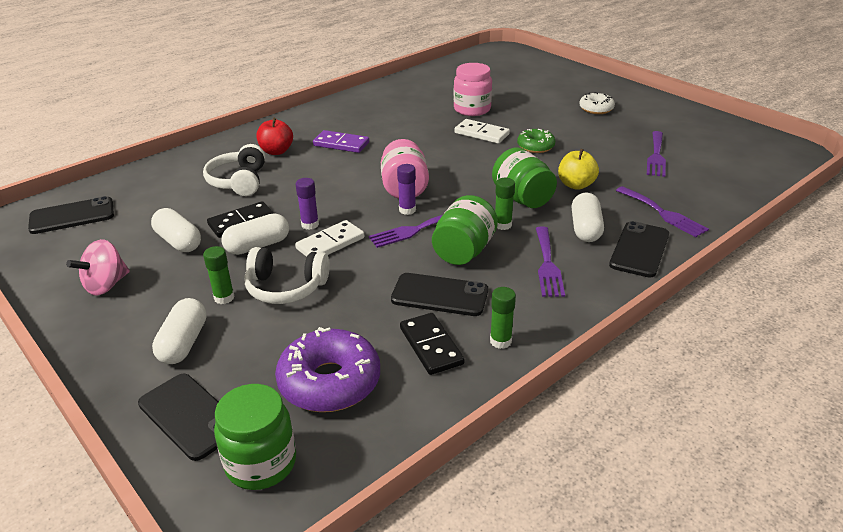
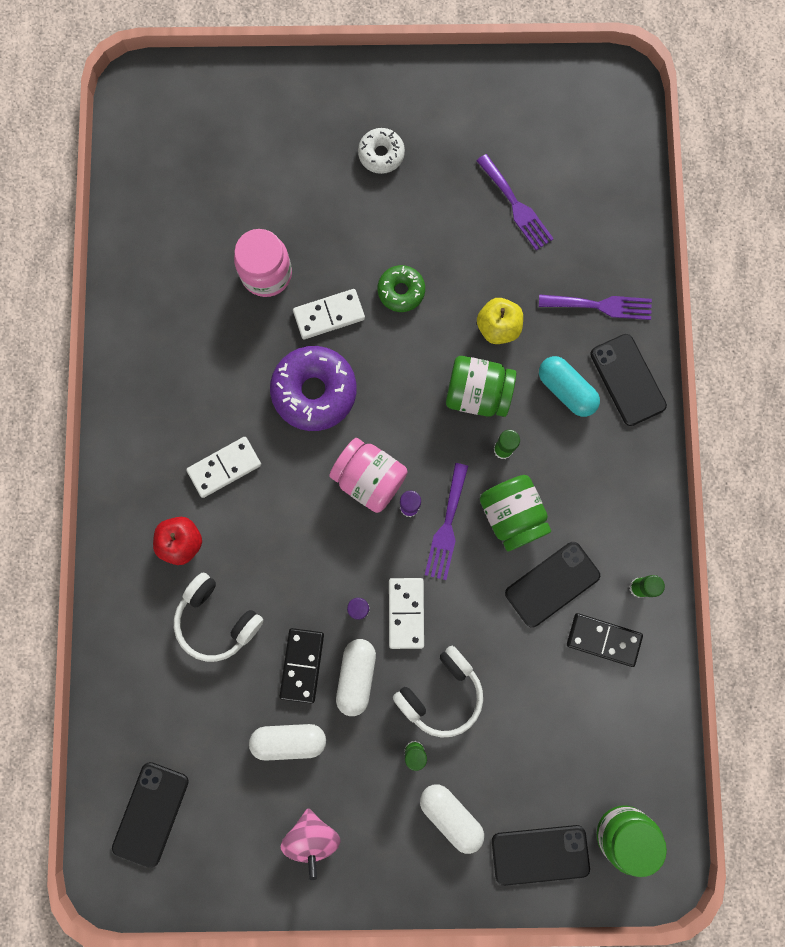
camera: 50 degrees left, 45 degrees up
purple donut [275,327,380,412] -> purple donut moved to [270,346,357,431]
purple domino [313,130,369,153] -> white domino [186,437,261,498]
purple fork [536,226,565,297] -> none
white capsule [571,192,604,242] -> turquoise capsule [539,356,600,417]

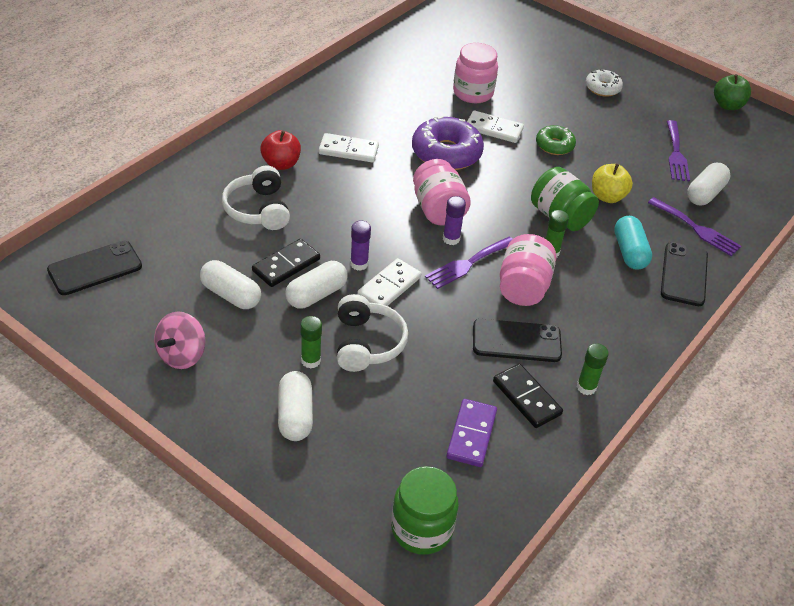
camera: 35 degrees right, 35 degrees down
white headphones [393,646,483,738] -> white headphones turned 90 degrees counterclockwise [337,294,408,372]
green jar [480,475,551,552] -> pink jar [500,234,556,306]
black phone [492,825,590,886] -> none
none -> purple domino [446,399,497,467]
none -> white capsule [687,163,730,205]
none -> green apple [714,74,751,110]

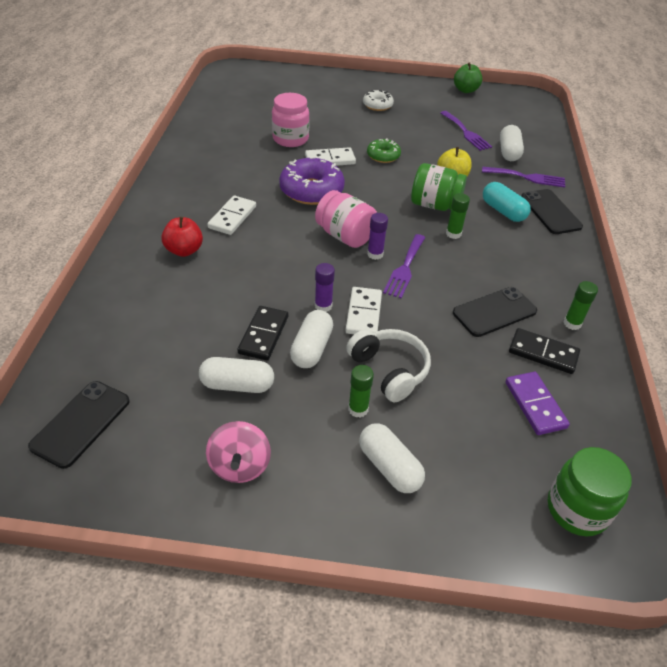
camera: 30 degrees left, 0 degrees up
white headphones [222,166,290,230] -> none
white domino [319,133,379,162] -> white domino turned 45 degrees counterclockwise [207,195,256,235]
pink jar [500,234,556,306] -> none

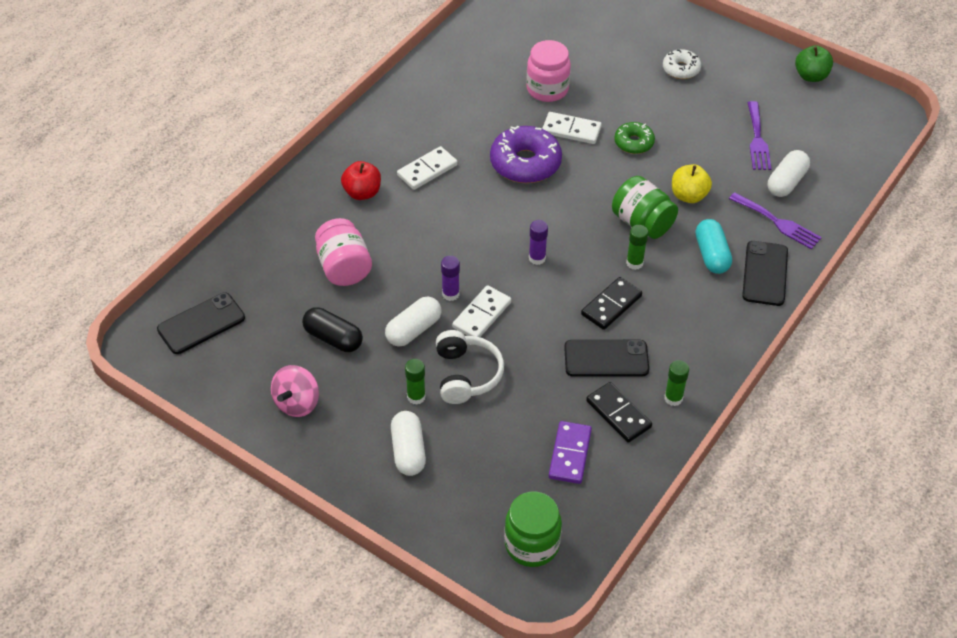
camera: 30 degrees right, 5 degrees up
white capsule [199,357,274,393] -> black capsule [302,307,363,352]
black domino [237,306,288,361] -> black domino moved to [581,277,642,330]
pink jar [315,190,377,248] -> pink jar moved to [315,218,372,286]
purple fork [383,234,425,298] -> none

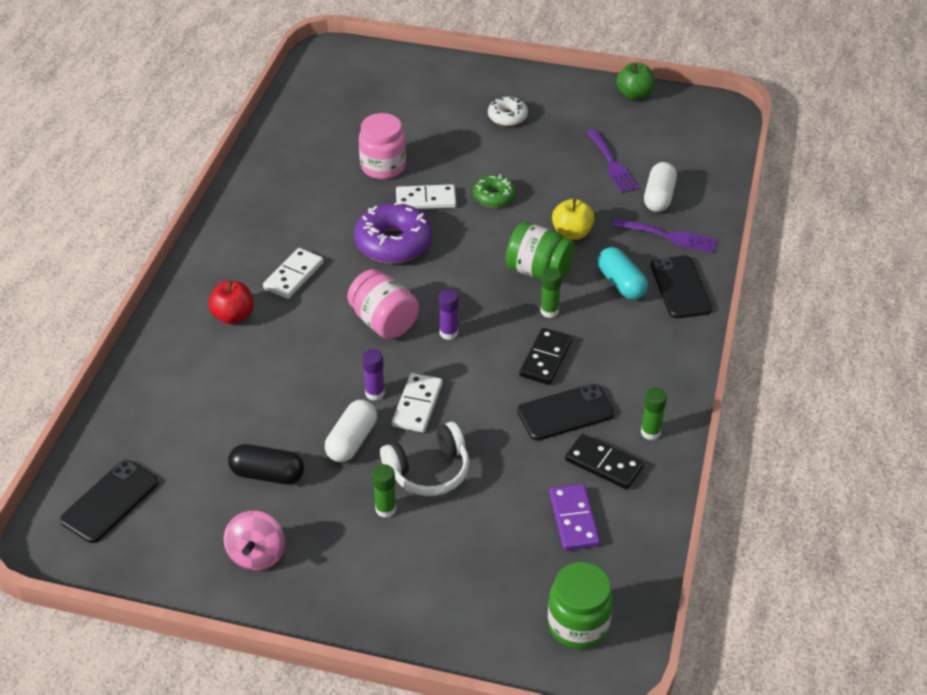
camera: 20 degrees left, 5 degrees down
pink jar [315,218,372,286] -> pink jar moved to [347,269,419,339]
white capsule [391,411,426,476] -> none
white headphones [436,330,504,404] -> white headphones turned 90 degrees clockwise [380,422,469,496]

